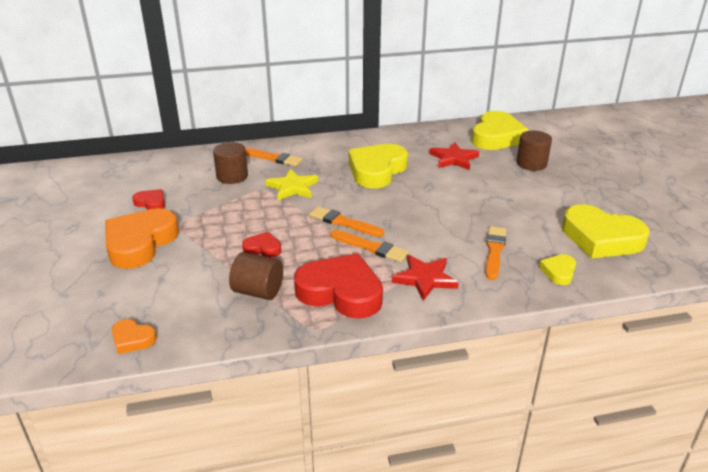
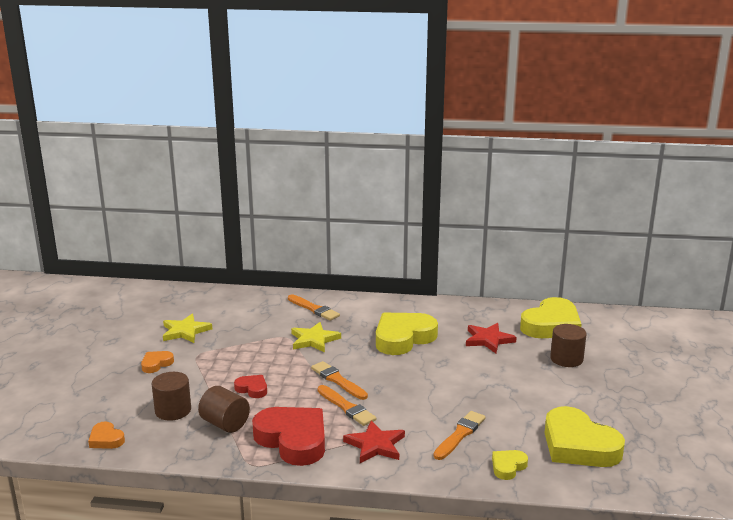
camera: 20 degrees right, 10 degrees down
orange heart [105,208,179,269] -> orange heart [141,351,174,373], size x0.47
red heart [132,189,165,210] -> yellow star [163,314,212,343]
brown cylinder [213,142,248,184] -> brown cylinder moved to [152,372,191,421]

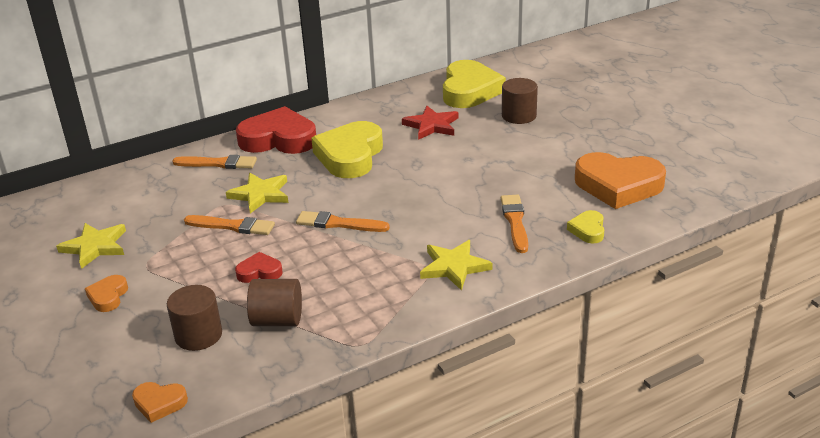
camera: 35 degrees left, 10 degrees up
red heart [252,407,325,466] -> red heart moved to [236,106,316,154]
orange brush [318,385,377,426] -> orange brush moved to [184,215,275,235]
red star [343,420,405,463] -> yellow star [420,240,492,291]
yellow heart [544,406,625,467] -> orange heart [575,152,666,209]

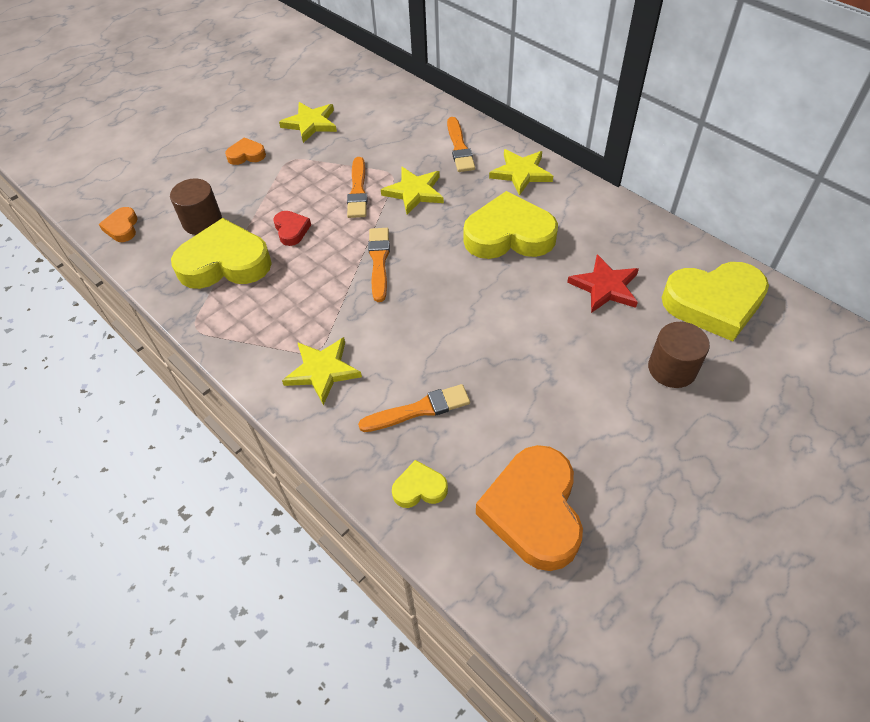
camera: 75 degrees right, 20 degrees up
red heart [236,106,316,154] -> yellow star [489,149,553,196]
brown cylinder [247,279,302,326] -> yellow heart [171,218,272,289]

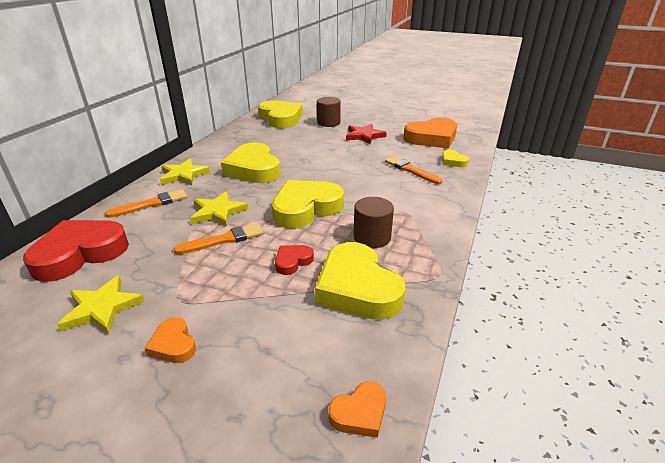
camera: 115 degrees left, 20 degrees down
brown cylinder [170,178,222,235] -> brown cylinder moved to [353,197,394,248]
yellow star [282,337,362,405] -> none
orange brush [368,228,390,302] -> yellow heart [272,180,344,228]
red star [567,254,639,313] -> red star moved to [346,124,387,144]
none -> red heart [23,220,129,282]

